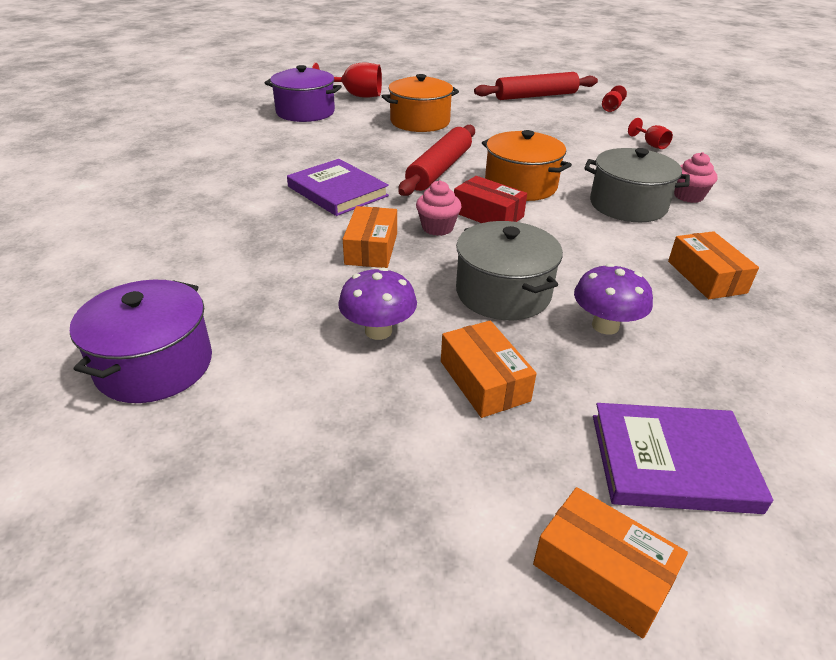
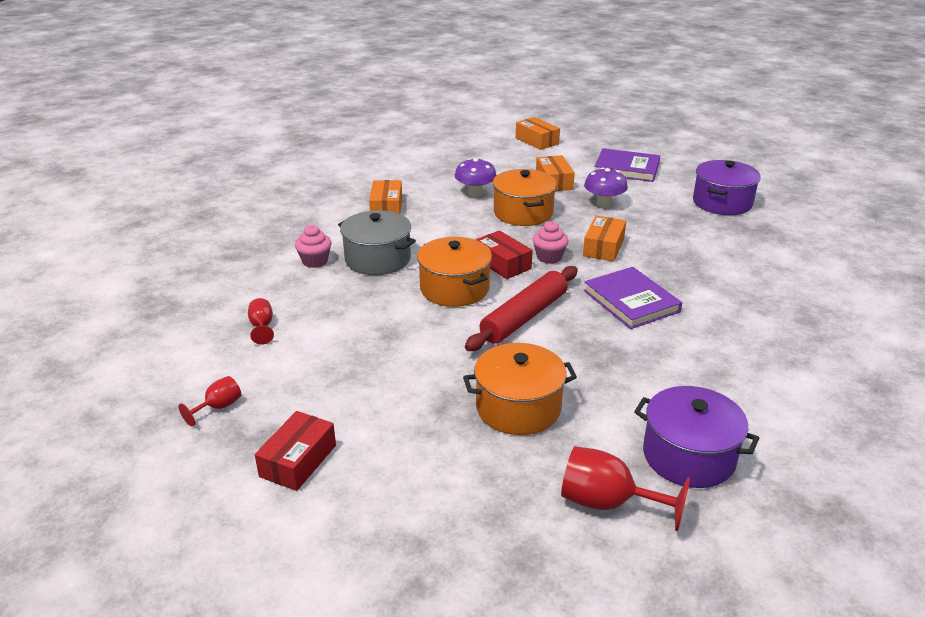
camera: 165 degrees left, 5 degrees down
grey pot [456,221,563,320] -> orange pot [493,169,557,226]
red rolling pin [474,72,598,100] -> red box [255,411,336,491]
purple book [593,403,773,514] -> purple book moved to [594,148,660,182]

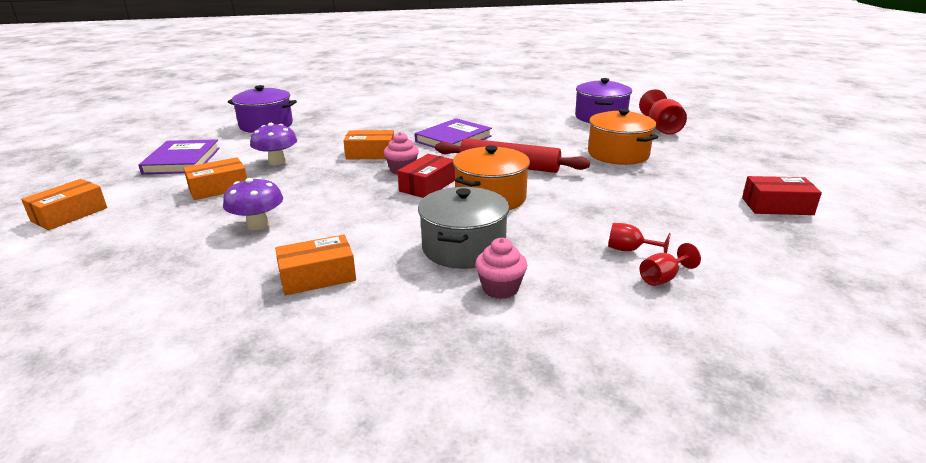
camera: 110 degrees left, 5 degrees down
red goblet [178,376,241,427] -> red goblet moved to [608,223,671,253]
orange pot [493,169,557,226] -> none

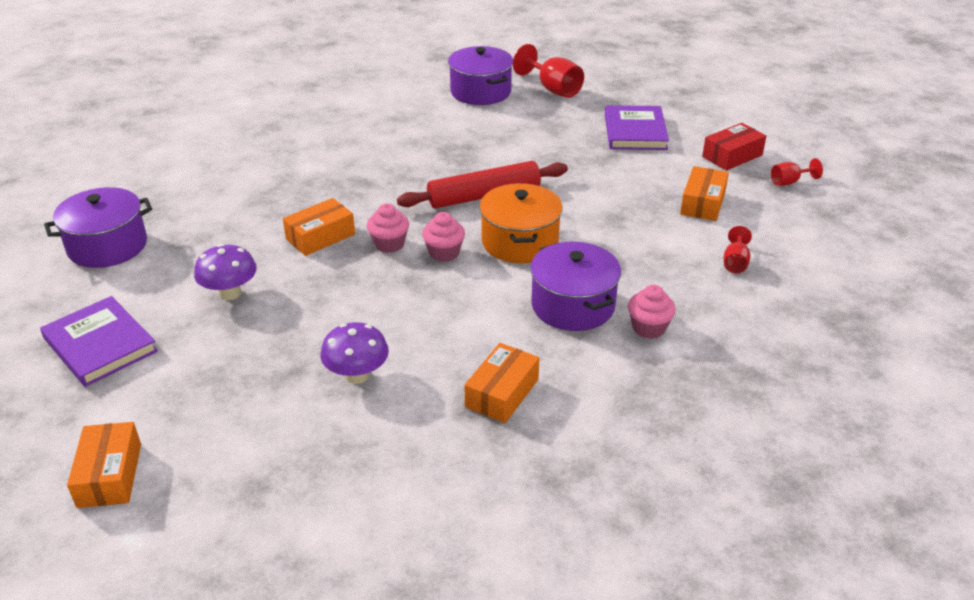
camera: 40 degrees left, 10 degrees up
orange box [184,157,247,200] -> orange box moved to [680,166,729,221]
red box [398,154,455,198] -> pink cupcake [422,212,465,262]
purple book [415,118,492,148] -> purple book moved to [605,105,669,150]
grey pot [418,187,509,269] -> purple pot [530,242,621,331]
orange pot [588,109,658,165] -> none
red goblet [608,223,671,253] -> red goblet moved to [771,158,823,186]

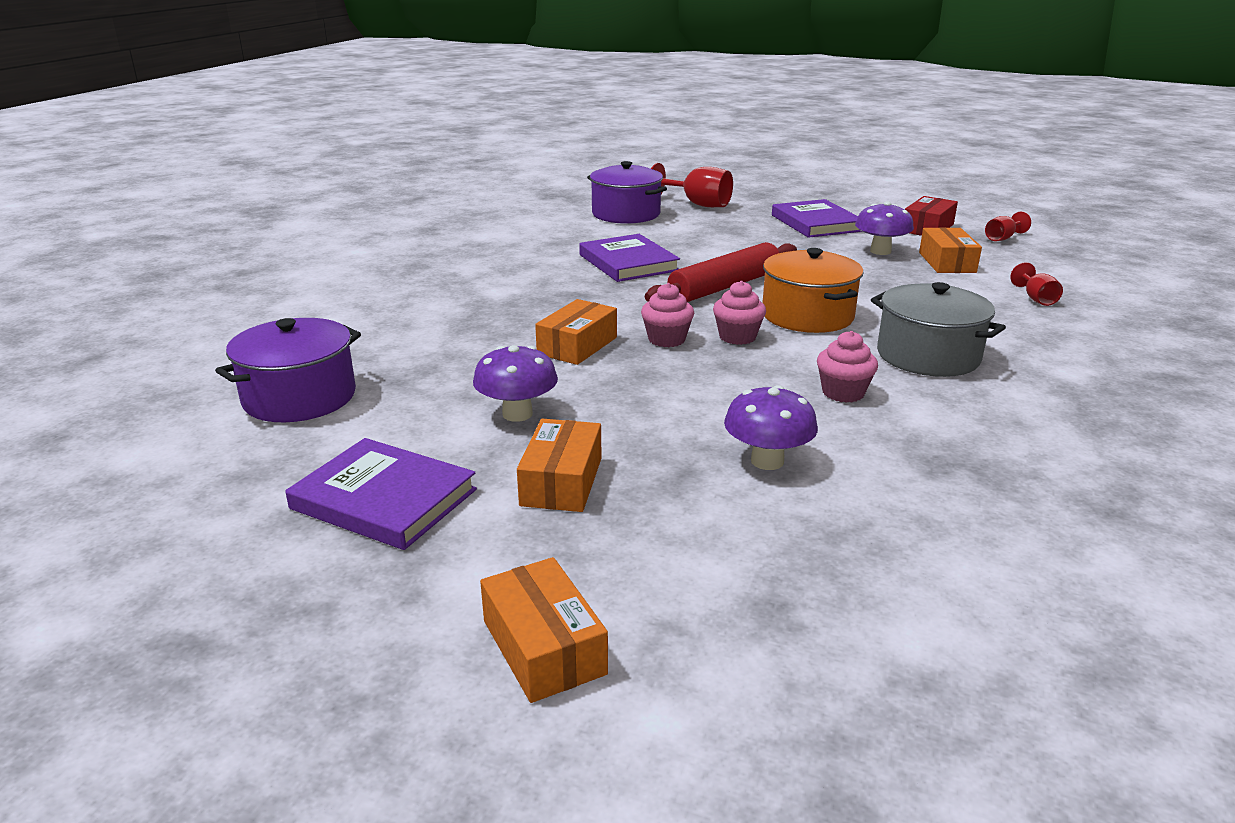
camera: 20 degrees left, 10 degrees down
orange box [464,343,539,423] -> orange box moved to [517,419,601,512]
purple pot [530,242,621,331] -> grey pot [871,282,1006,377]
pink cupcake [628,285,676,339] -> pink cupcake moved to [817,331,878,403]
none -> purple book [579,234,680,282]
none -> purple mushroom [855,201,914,255]

